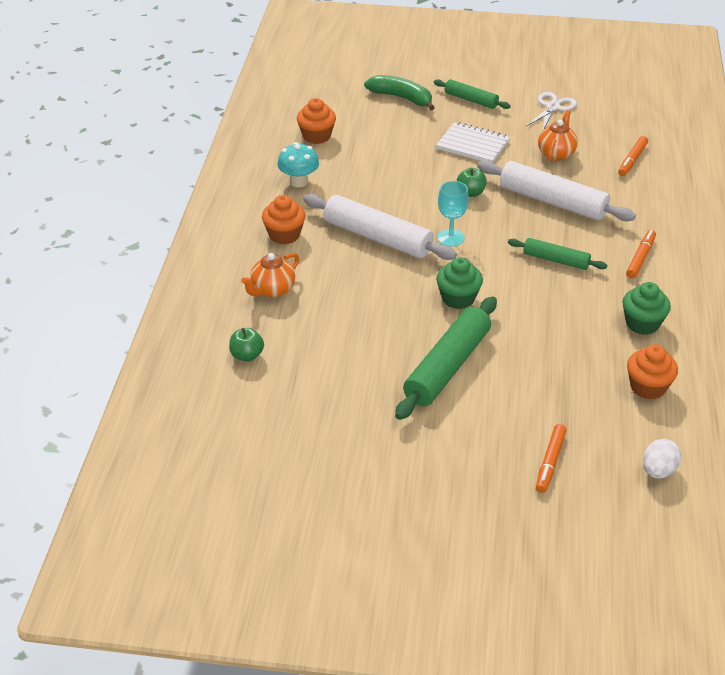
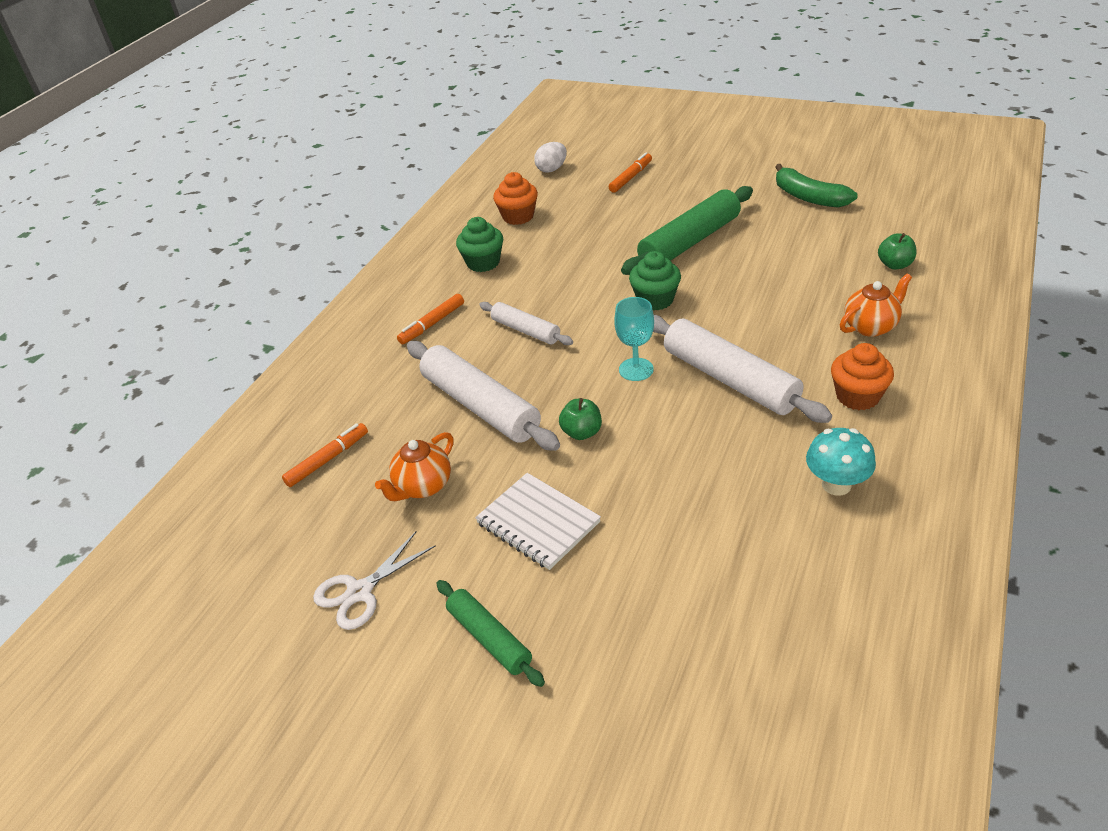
camera: 160 degrees left, 0 degrees up
orange cupcake [297,98,336,144] -> none
green banana [364,75,435,111] -> green banana moved to [775,164,858,208]
green rolling pin [508,238,607,270] -> white rolling pin [479,302,573,345]

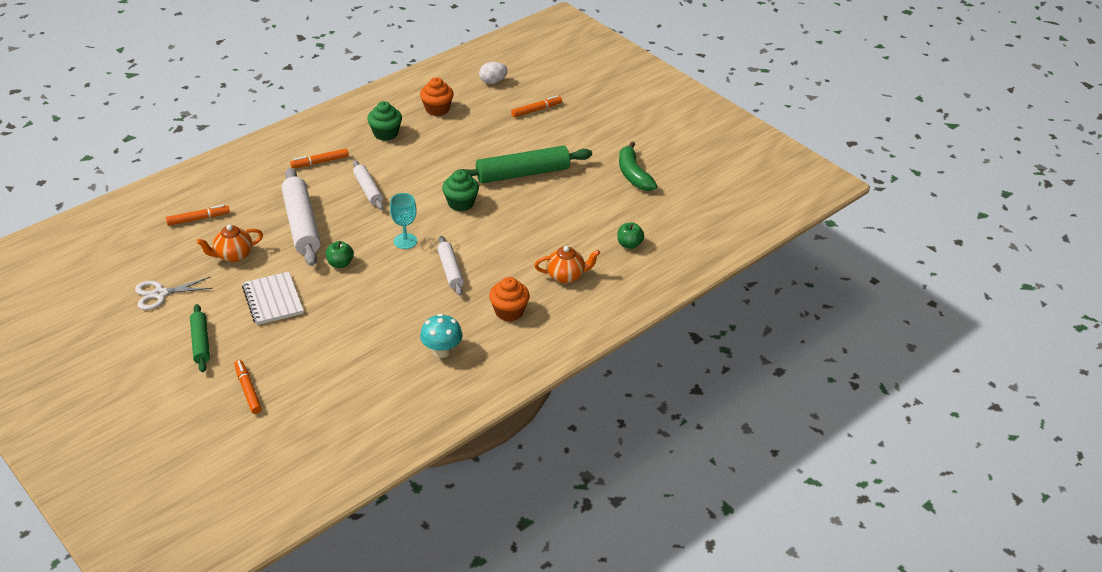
camera: 20 degrees right, 0 degrees up
white rolling pin [653,315,832,423] -> white rolling pin [437,236,464,296], size x0.57
none -> orange marker [234,360,262,414]

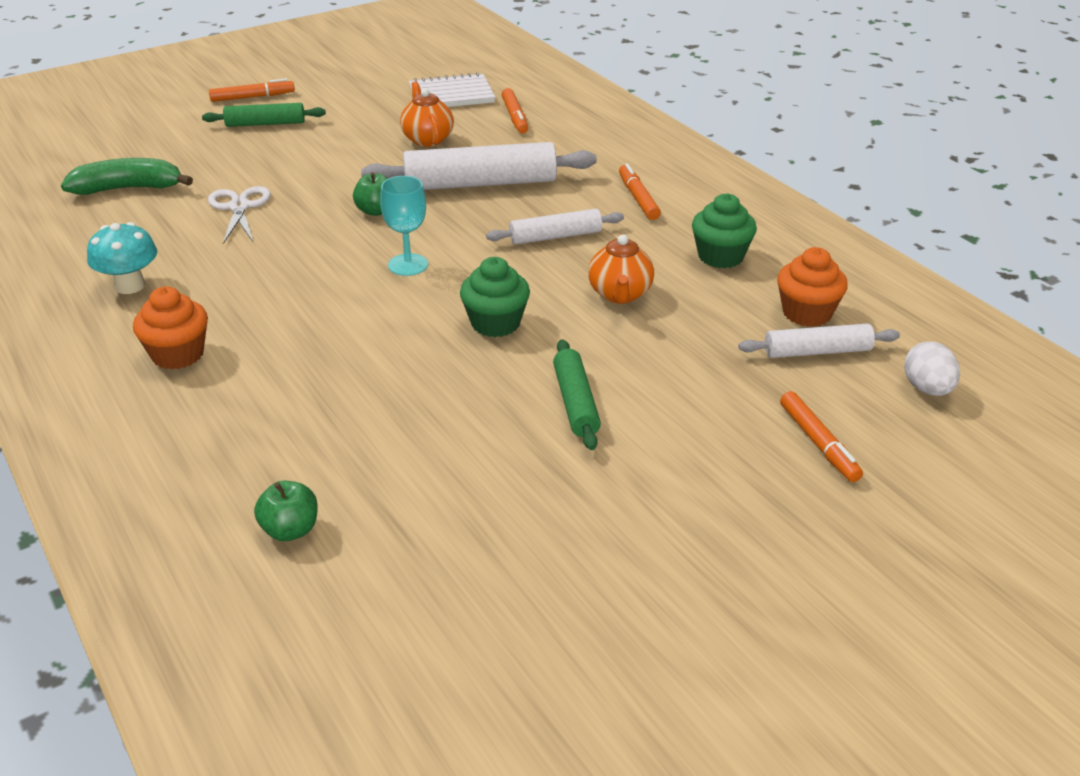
camera: 100 degrees right, 5 degrees down
white scissors [135,277,213,310] -> white scissors moved to [208,186,271,244]
orange marker [234,360,262,414] -> orange marker moved to [209,78,295,102]
white notebook [242,272,304,325] -> white notebook moved to [409,72,495,107]
white rolling pin [437,236,464,296] -> white rolling pin moved to [738,323,900,358]
green rolling pin [452,146,592,183] -> green rolling pin [553,339,601,450], size x0.57
orange teapot [534,246,600,283] -> orange teapot moved to [588,234,654,304]
green banana [619,142,657,191] -> green banana moved to [61,158,193,195]

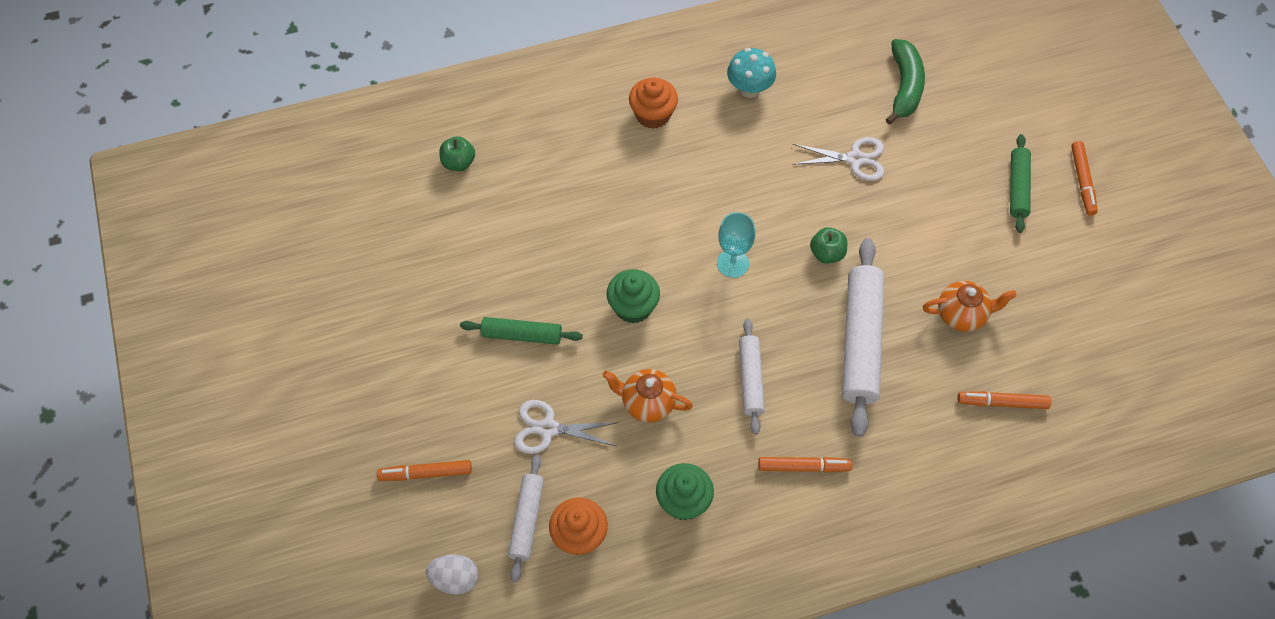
camera: 105 degrees right, 25 degrees up
white notebook [409,72,495,107] -> none
none -> white scissors [514,400,620,454]

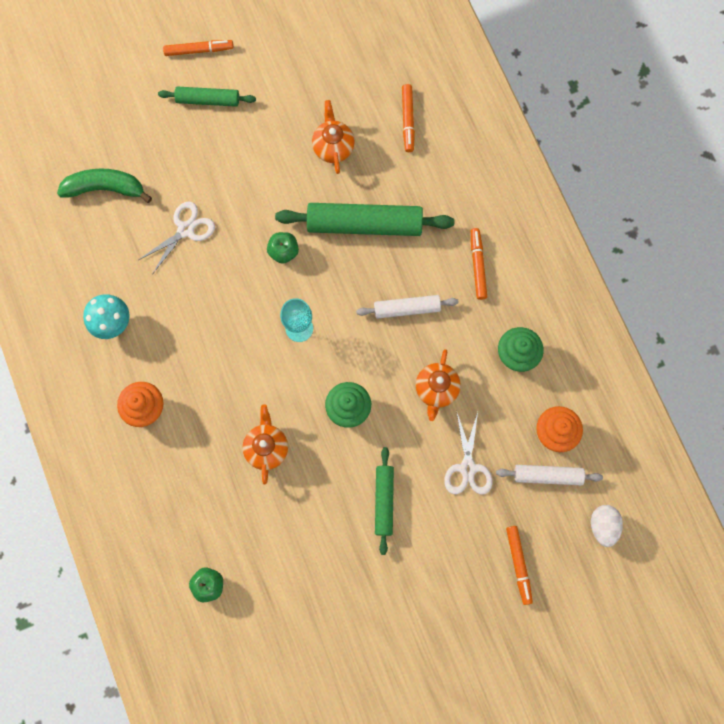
camera: 95 degrees left, 15 degrees up
white scissors [792,137,884,181] -> white scissors turned 45 degrees clockwise [139,201,215,275]
white rolling pin [842,238,884,437] -> green rolling pin [275,203,455,236]
none -> orange teapot [243,405,288,485]

